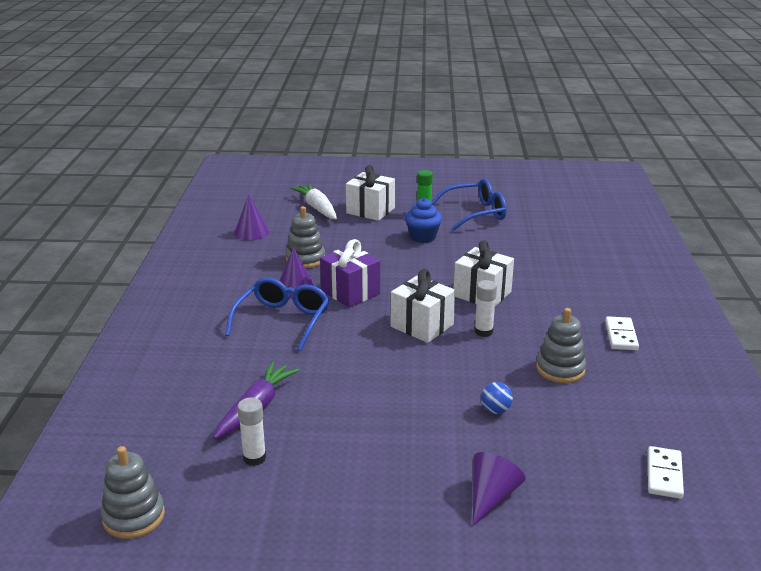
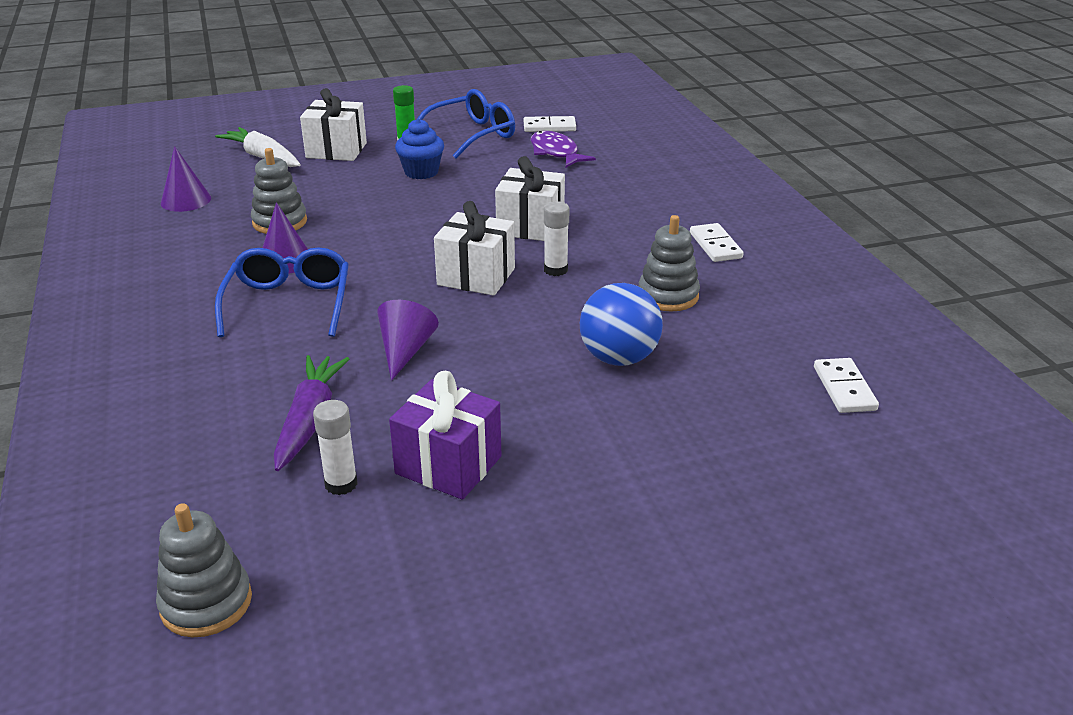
camera: 20 degrees left, 5 degrees up
purple gift [320,239,380,308] -> purple gift moved to [389,371,501,500]
purple cone [473,452,526,526] -> purple cone moved to [377,300,439,381]
blue ball [481,382,513,414] -> blue ball [580,283,663,366], size x2.02
none -> white domino [524,116,576,132]
none -> purple fish [531,131,596,167]

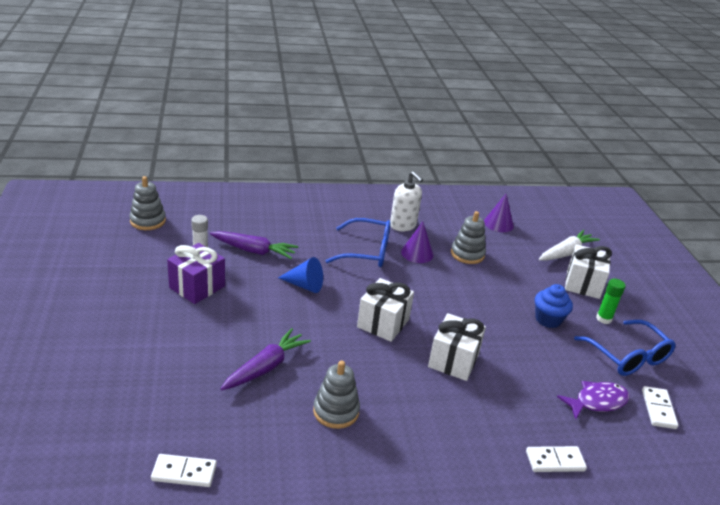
camera: 95 degrees right, 0 degrees up
purple cone [377,300,439,381] -> blue cone [278,257,323,293]
white glue stick [544,201,570,276] -> none
blue ball [580,283,663,366] -> purple carrot [220,328,311,390]
white domino [690,223,743,262] -> white domino moved to [526,446,587,472]
none -> white soap dispenser [390,171,423,232]

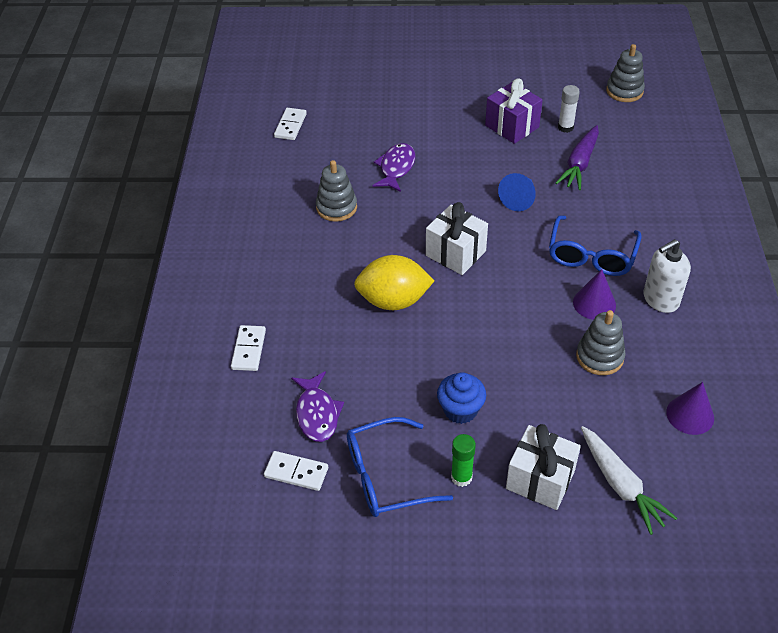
camera: 105 degrees right, 15 degrees up
purple carrot [220,328,311,390] -> purple fish [372,143,415,192]
white gift [428,313,486,381] -> yellow lemon [354,255,434,310]

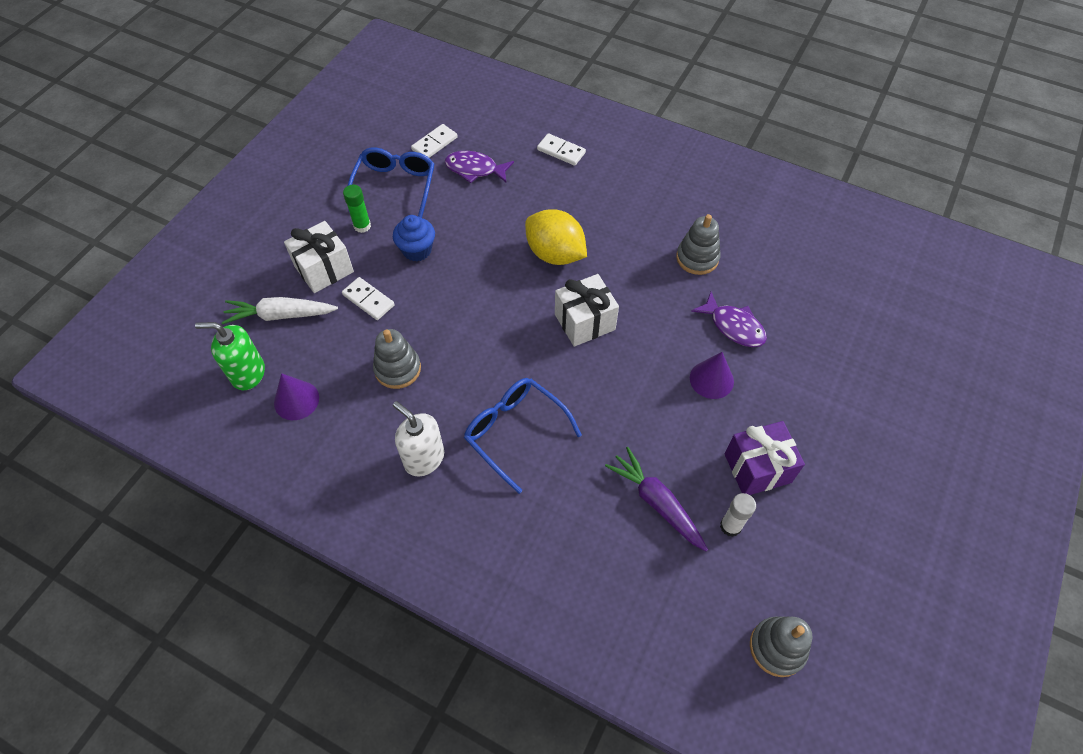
camera: 115 degrees right, 10 degrees up
white domino [274,108,307,140] -> white domino moved to [342,277,395,320]
yellow lemon [354,255,434,310] -> yellow lemon turned 75 degrees counterclockwise [525,209,587,265]
blue cone [498,173,536,211] -> none
purple cone [573,269,616,320] -> purple cone moved to [690,352,734,399]
white soap dispenser [643,239,691,313] -> white soap dispenser turned 45 degrees counterclockwise [393,401,444,476]
none -> green soap dispenser [195,322,265,390]

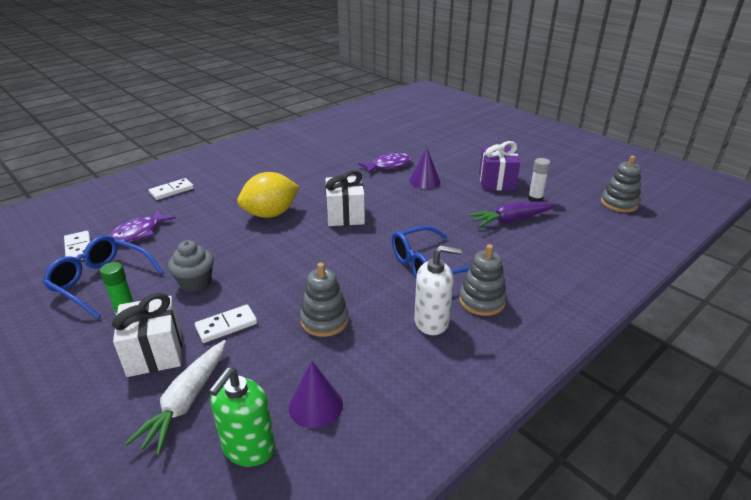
camera: 70 degrees left, 25 degrees down
blue cupcake [393,215,435,261] -> grey cupcake [168,240,214,292]
white soap dispenser [393,401,444,476] -> white soap dispenser turned 150 degrees counterclockwise [414,245,462,335]
grey stacking toy [676,214,721,275] -> grey stacking toy moved to [459,244,507,316]

